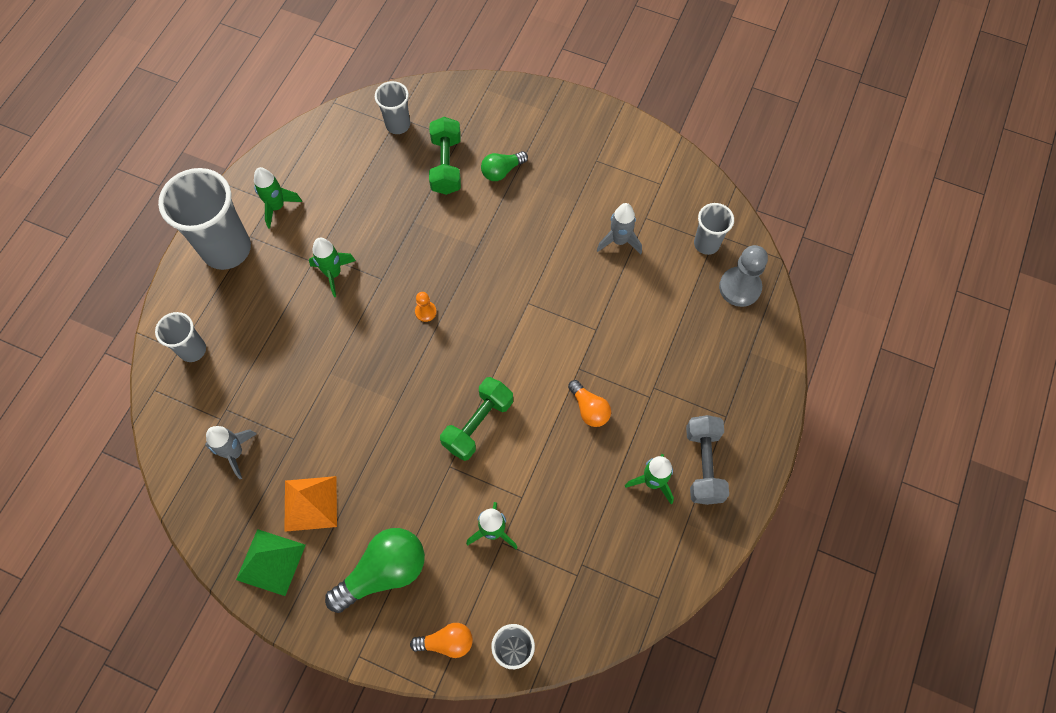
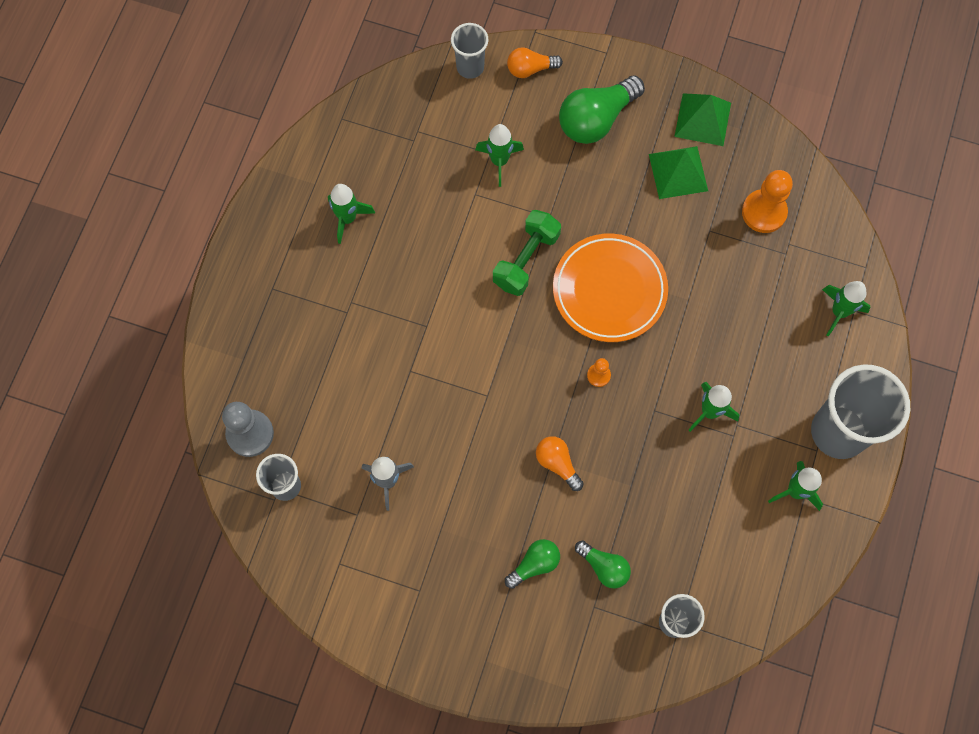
camera: 175 degrees right, 5 degrees up
grey cup [155,312,206,362] -> green rocket [822,281,870,336]
grey rocket [205,426,257,479] -> orange pawn [742,170,793,233]
orange pyramid [284,476,337,532] -> green pyramid [649,146,708,199]
green dumbbell [429,117,461,195] -> green light bulb [575,540,631,588]
orange light bulb [568,380,611,427] -> orange light bulb moved to [536,436,584,491]
grey dumbbell [686,415,729,505] -> none
none -> orange plate [553,233,668,342]

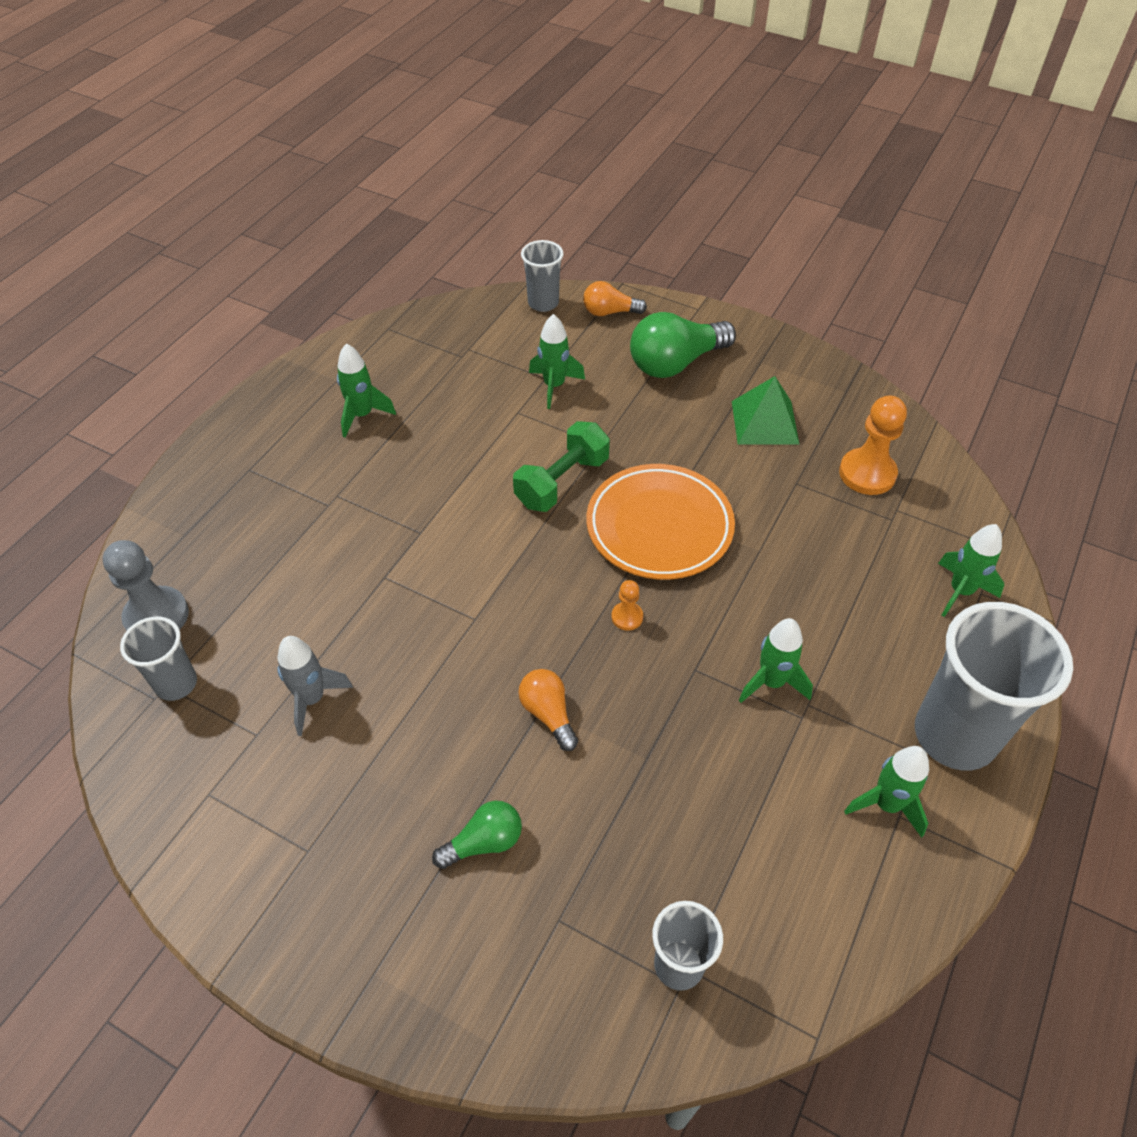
camera: 10 degrees right, 20 degrees down
green light bulb [575,540,631,588] -> none
green pyramid [674,93,731,146] -> none

